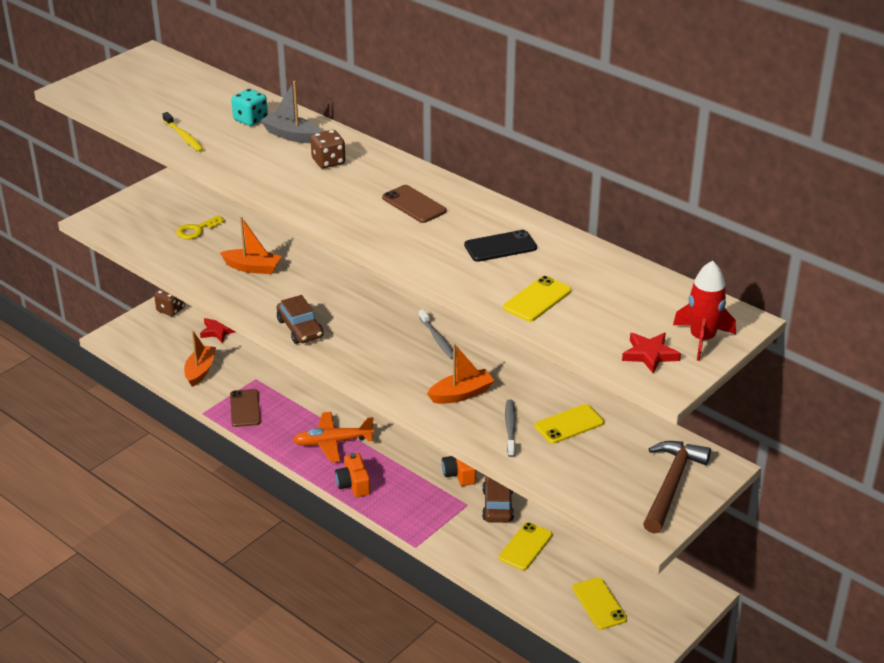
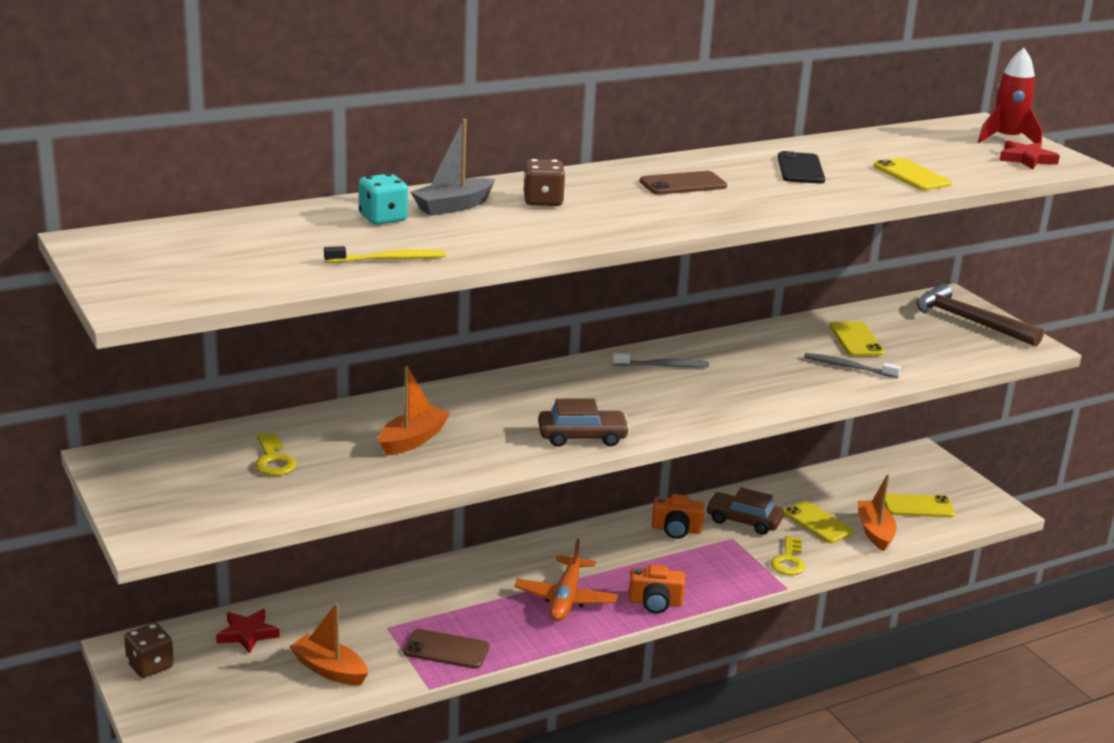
camera: 70 degrees left, 10 degrees down
orange boat [427,344,495,404] -> orange boat moved to [858,474,897,551]
none -> yellow key [771,536,805,575]

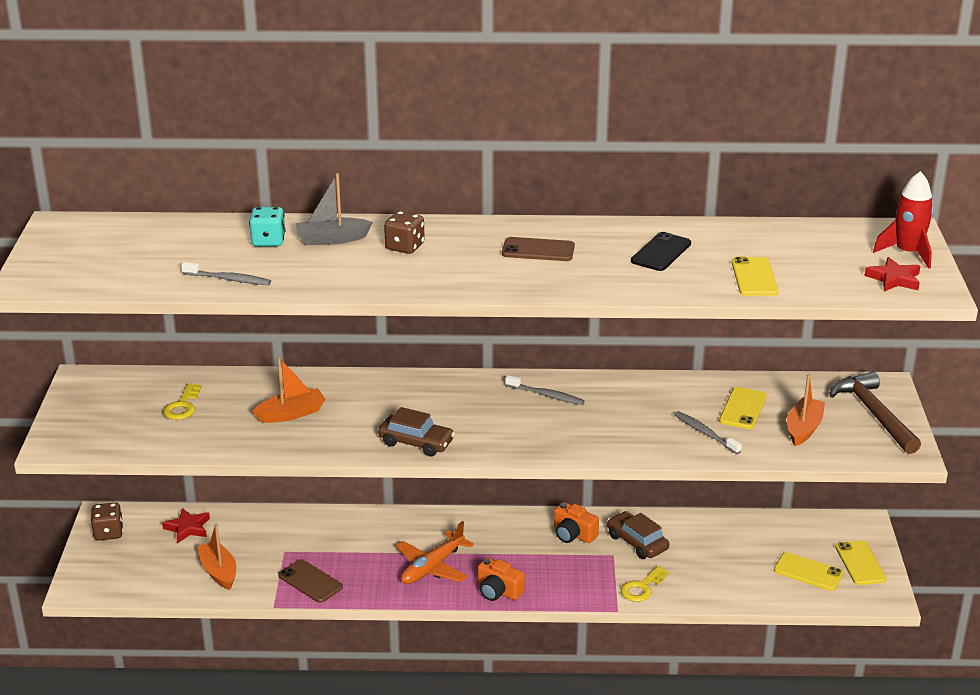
camera: 30 degrees right, 5 degrees up
yellow toothbrush [324,246,445,263] -> grey toothbrush [181,262,271,285]
yellow phone [783,501,854,543] -> yellow phone moved to [835,540,886,585]
orange boat [858,474,897,551] -> orange boat moved to [787,374,825,446]

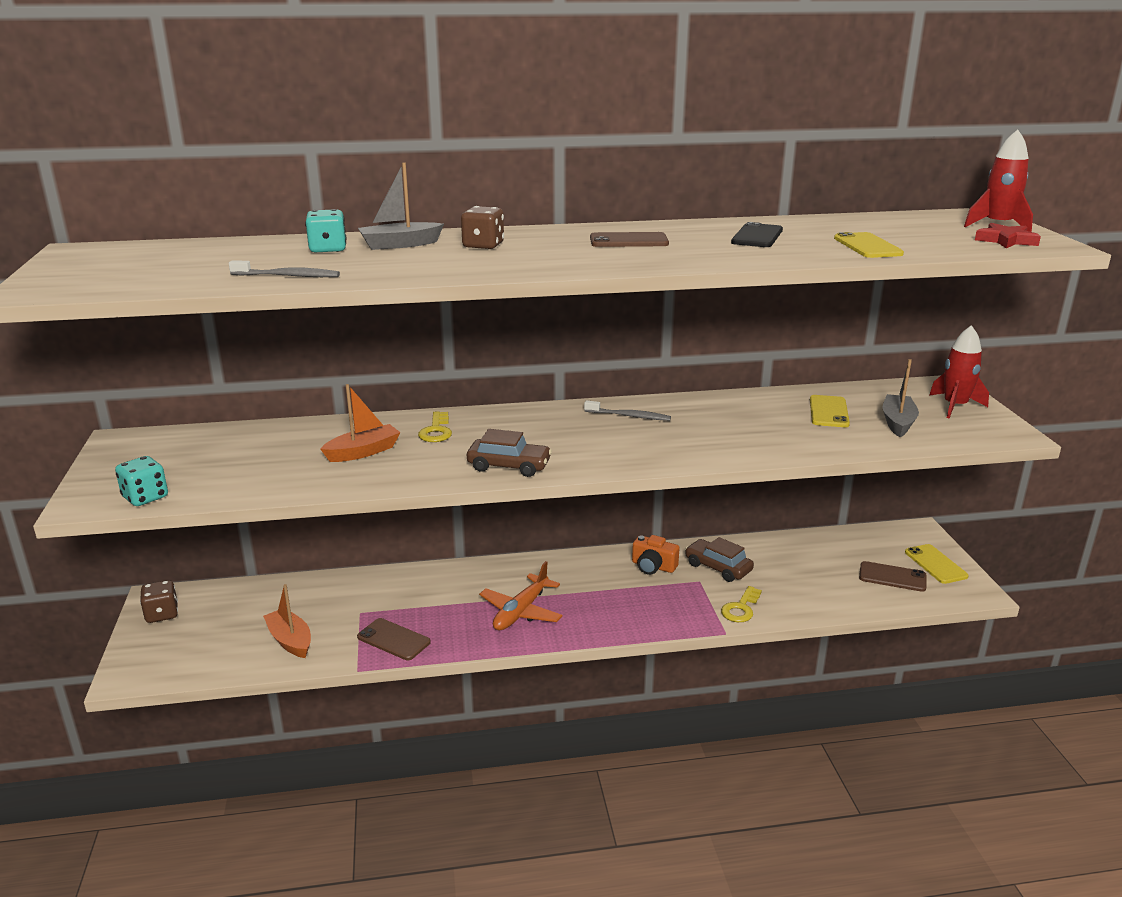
camera: 10 degrees left, 5 degrees down
red star [162,508,210,544] -> none
yellow key [163,383,201,420] -> yellow key moved to [418,412,452,442]
orange camera [478,557,525,601] -> none
grey toothbrush [674,411,742,454] -> none
yellow phone [774,552,843,591] -> brown phone [859,561,927,592]
orange boat [787,374,825,446] -> grey boat [883,359,919,437]
brown hammer [830,371,921,454] -> red rocket [929,325,989,418]
none -> turquoise dice [115,456,168,506]

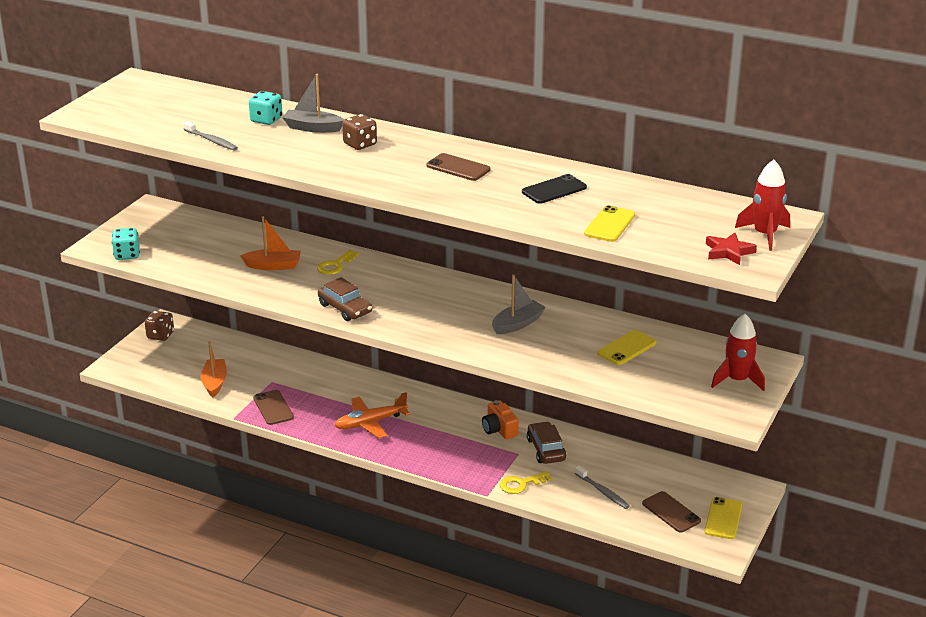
camera: 35 degrees right, 5 degrees up
grey toothbrush [584,400,671,421] -> grey toothbrush moved to [575,466,630,509]
grey boat [883,359,919,437] -> grey boat moved to [492,275,546,334]

